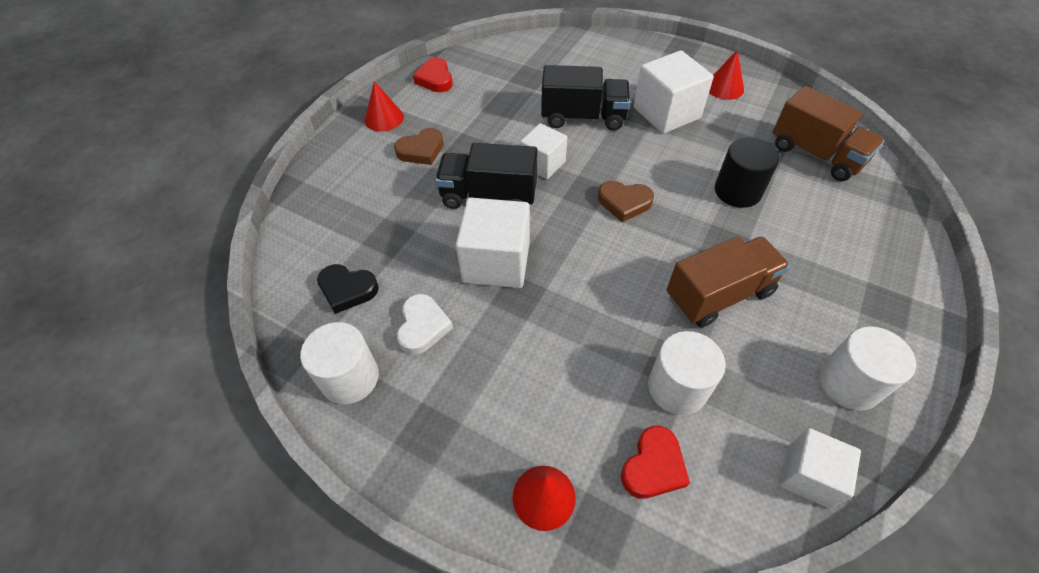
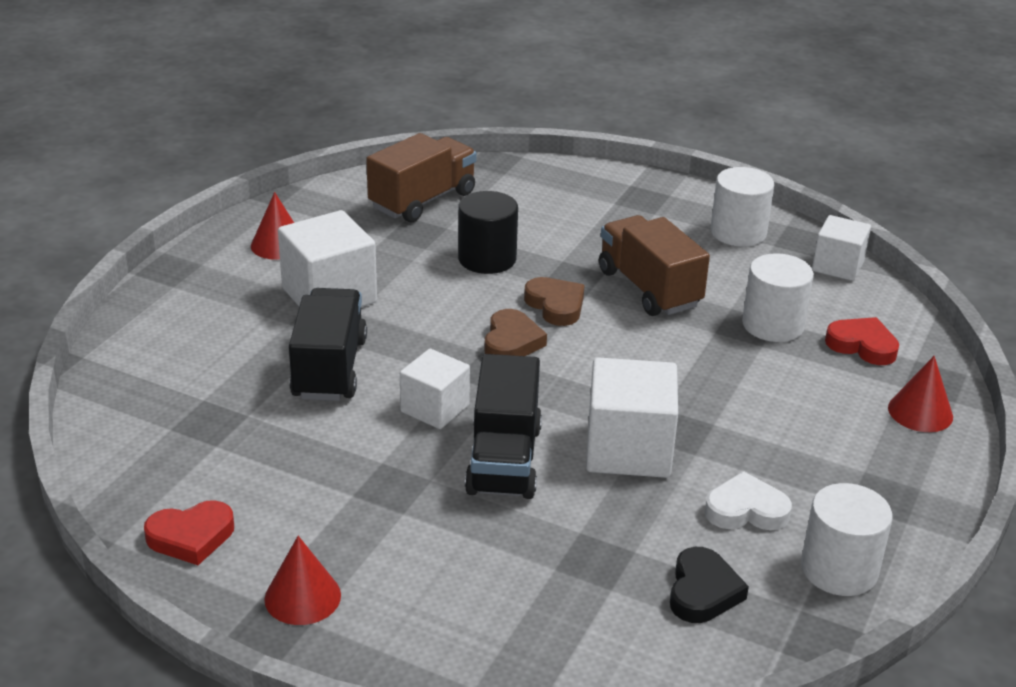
camera: 95 degrees left, 20 degrees down
brown heart [394,128,444,165] -> brown heart moved to [524,277,585,326]

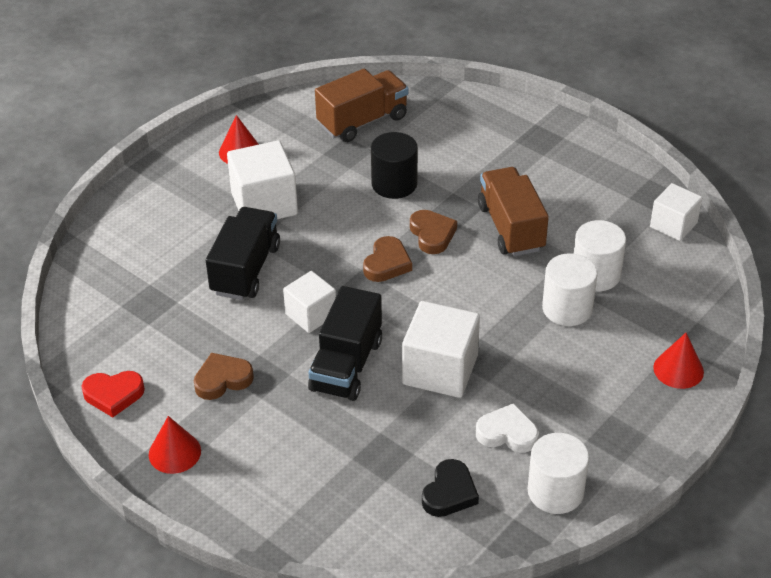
camera: 15 degrees right, 10 degrees up
white cylinder [710,167,774,247] -> white cylinder moved to [542,253,597,326]
red heart [825,317,899,365] -> none
none -> brown heart [194,353,254,400]

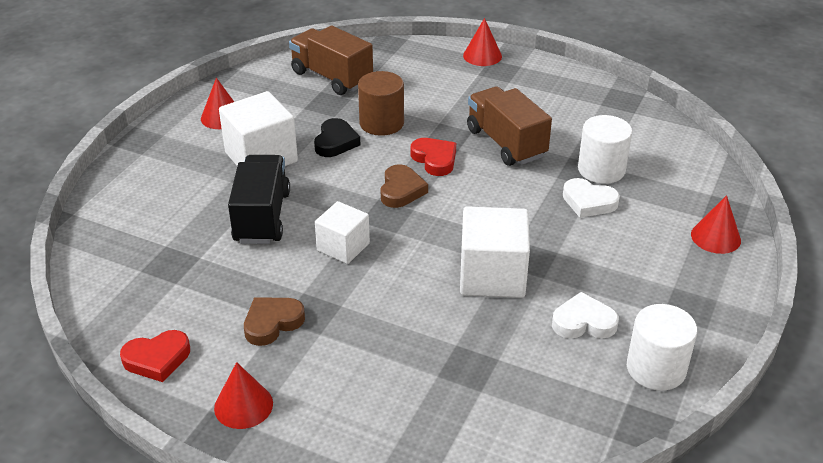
camera: 15 degrees left, 5 degrees down
black truck [308,286,382,401] -> none
brown truck [315,69,408,142] -> brown truck turned 90 degrees counterclockwise [289,25,373,95]
black cylinder [371,132,418,199] -> brown cylinder [358,71,404,136]
brown heart [410,210,457,254] -> red heart [411,138,456,176]
black heart [422,459,479,517] -> black heart moved to [314,118,360,157]
white cylinder [542,253,597,326] -> white heart [563,178,620,218]
white cube [650,183,702,241] -> none
none -> red cone [463,18,502,66]

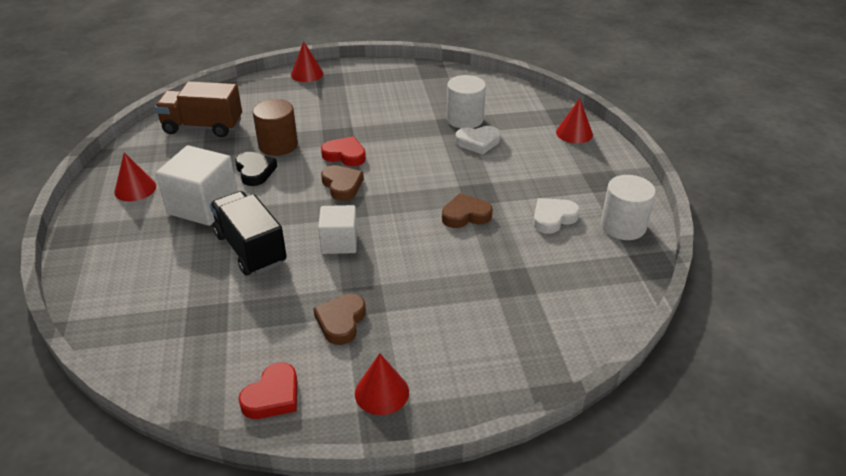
camera: 35 degrees left, 0 degrees up
white cube [460,206,530,298] -> brown heart [442,193,493,228]
brown truck [467,87,552,166] -> none

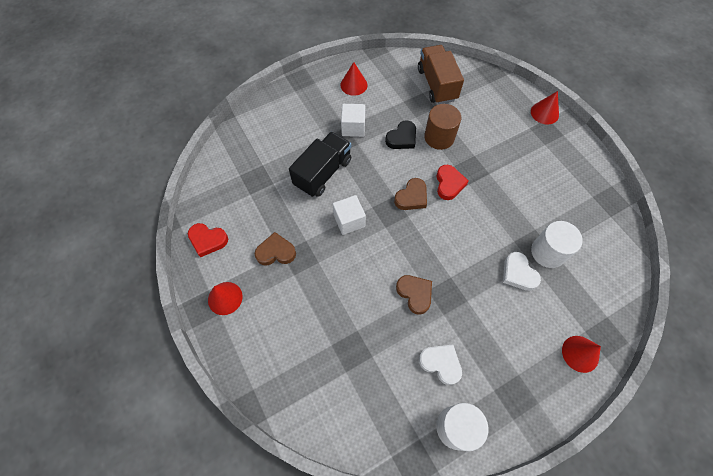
camera: 70 degrees right, 25 degrees up
white cube [156,145,238,226] -> white cube [341,104,365,137], size x0.63

